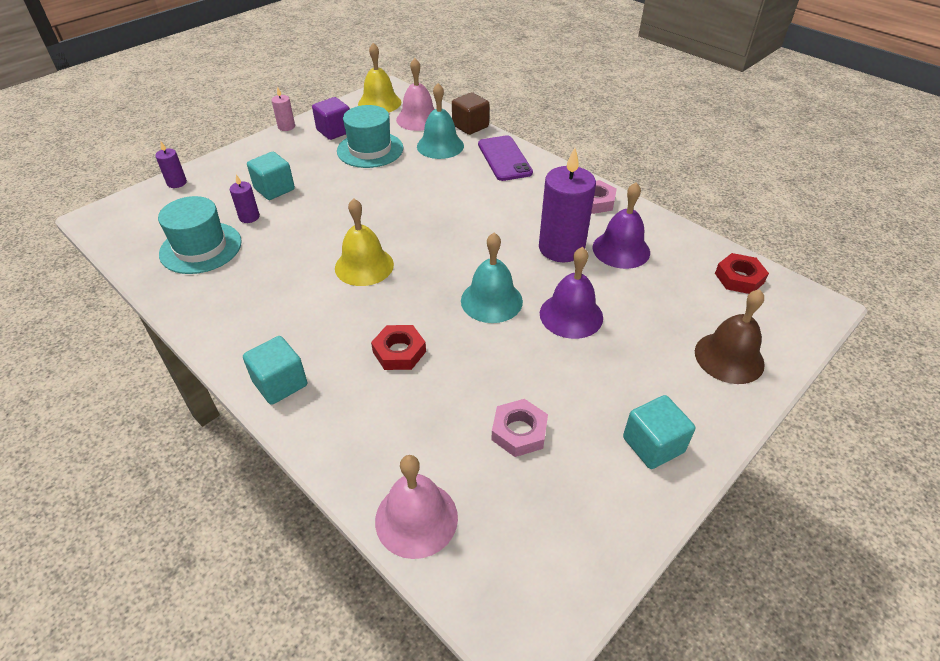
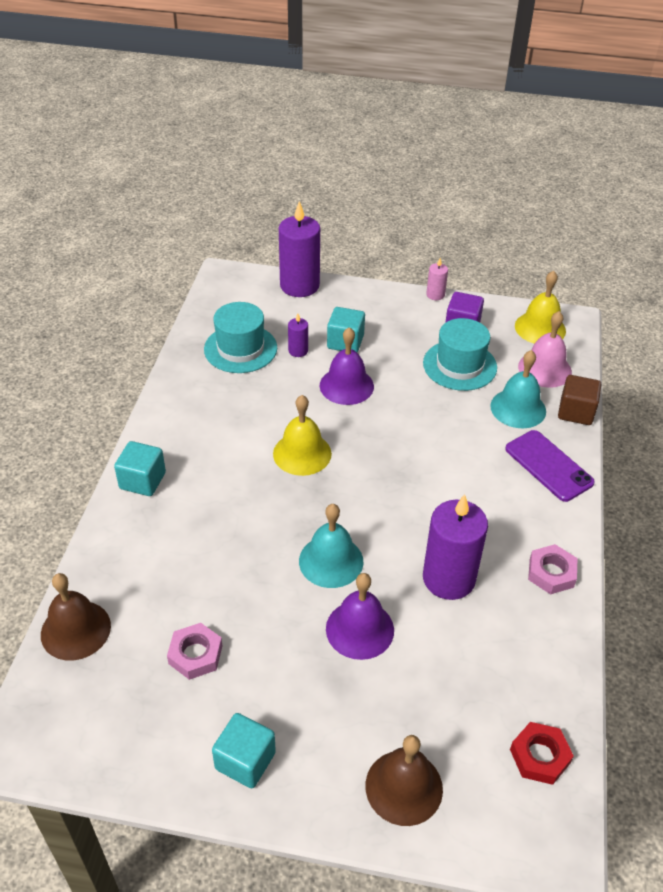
camera: 55 degrees right, 0 degrees up
purple candle [155,142,187,188] -> purple candle [279,201,320,297], size x2.15
red nut [371,325,426,370] -> none
pink bell [375,455,458,559] -> brown bell [41,573,111,661]
purple phone [478,136,533,181] -> purple phone turned 75 degrees counterclockwise [505,430,595,502]
purple bell [592,182,650,269] -> purple bell moved to [320,327,374,405]

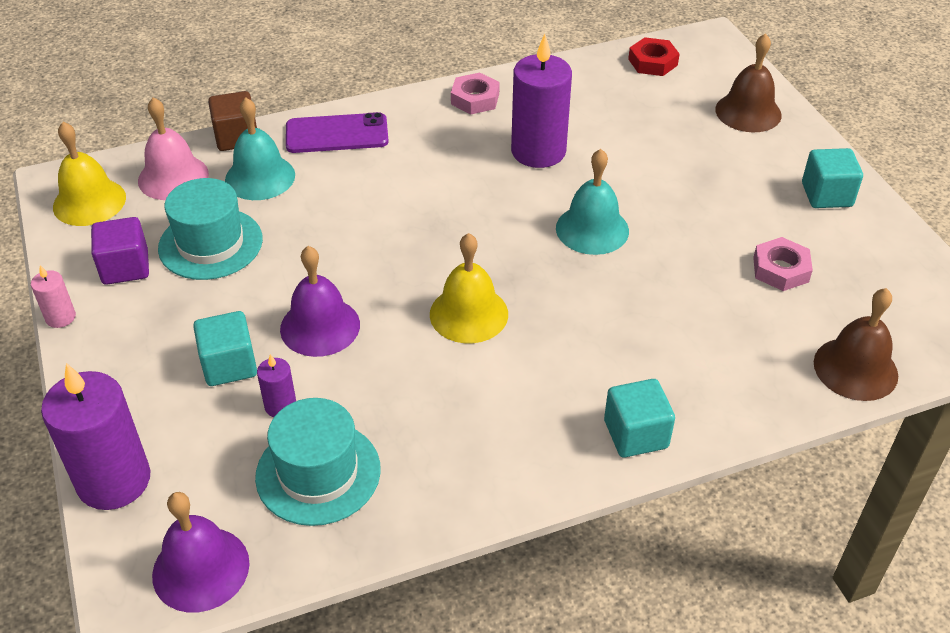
camera: 120 degrees left, 0 degrees up
purple bell [326,573,394,660] -> purple bell moved to [152,492,249,613]
purple phone [505,430,595,502] -> purple phone turned 60 degrees clockwise [286,112,389,153]

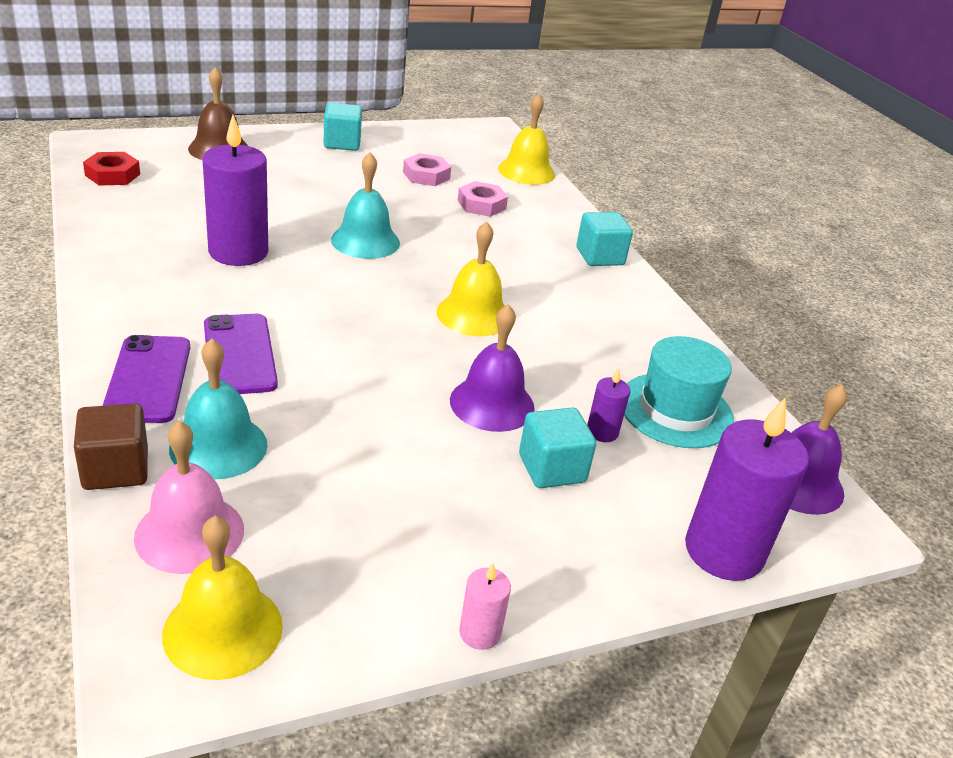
camera: 95 degrees left, 10 degrees down
purple cube [91,217,149,285] -> none
turquoise hat [158,178,263,280] -> none
pink nut [451,72,500,114] -> pink nut moved to [457,181,508,217]
brown bell [814,288,898,401] -> yellow bell [498,94,555,185]
none -> purple phone [204,314,278,394]

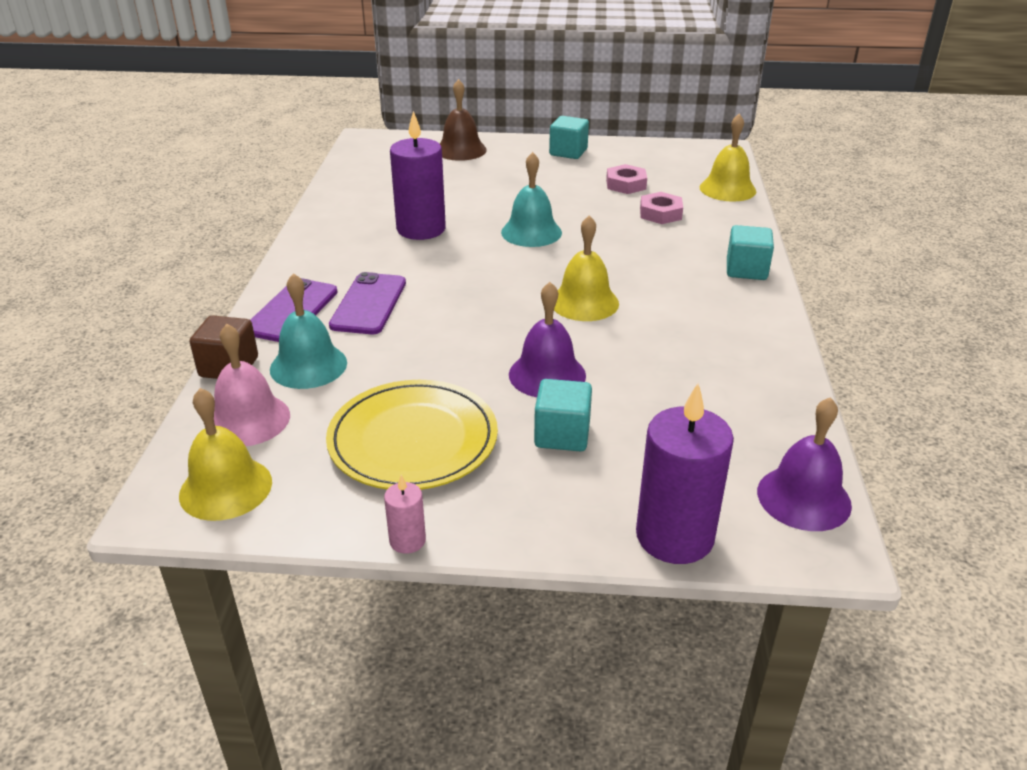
camera: 30 degrees right, 0 degrees up
red nut [83,152,140,186] -> none
purple candle [587,368,631,442] -> none
turquoise hat [624,336,734,448] -> none
none -> yellow plate [326,380,498,490]

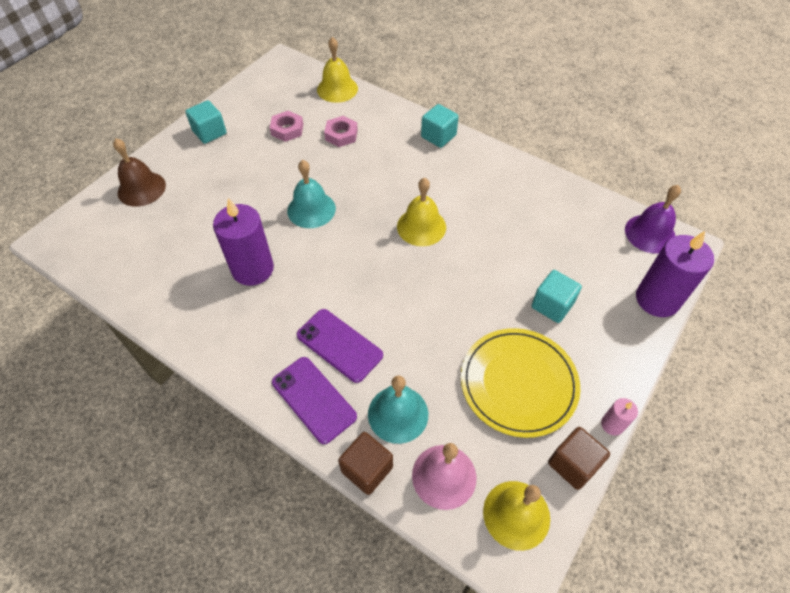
camera: 60 degrees left, 20 degrees up
purple bell [509,282,586,397] -> none
none -> brown cube [548,427,610,490]

